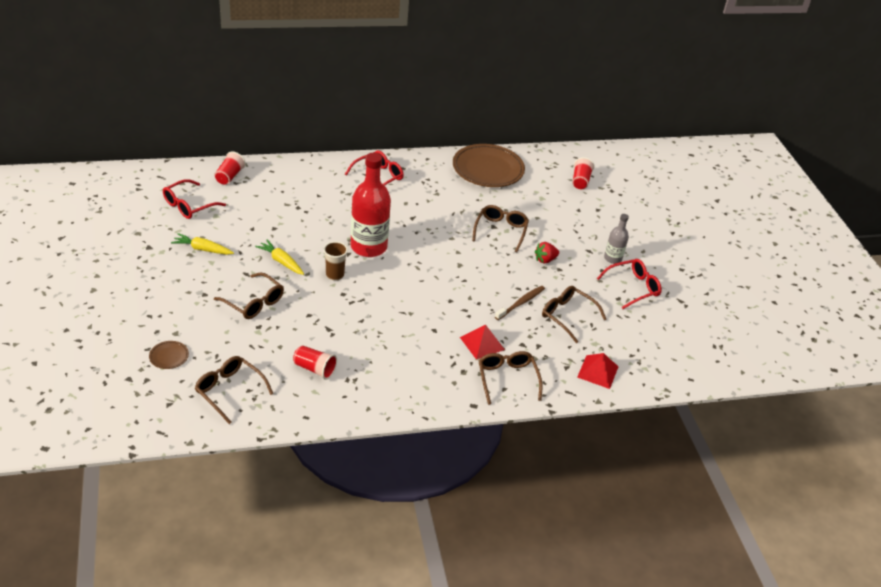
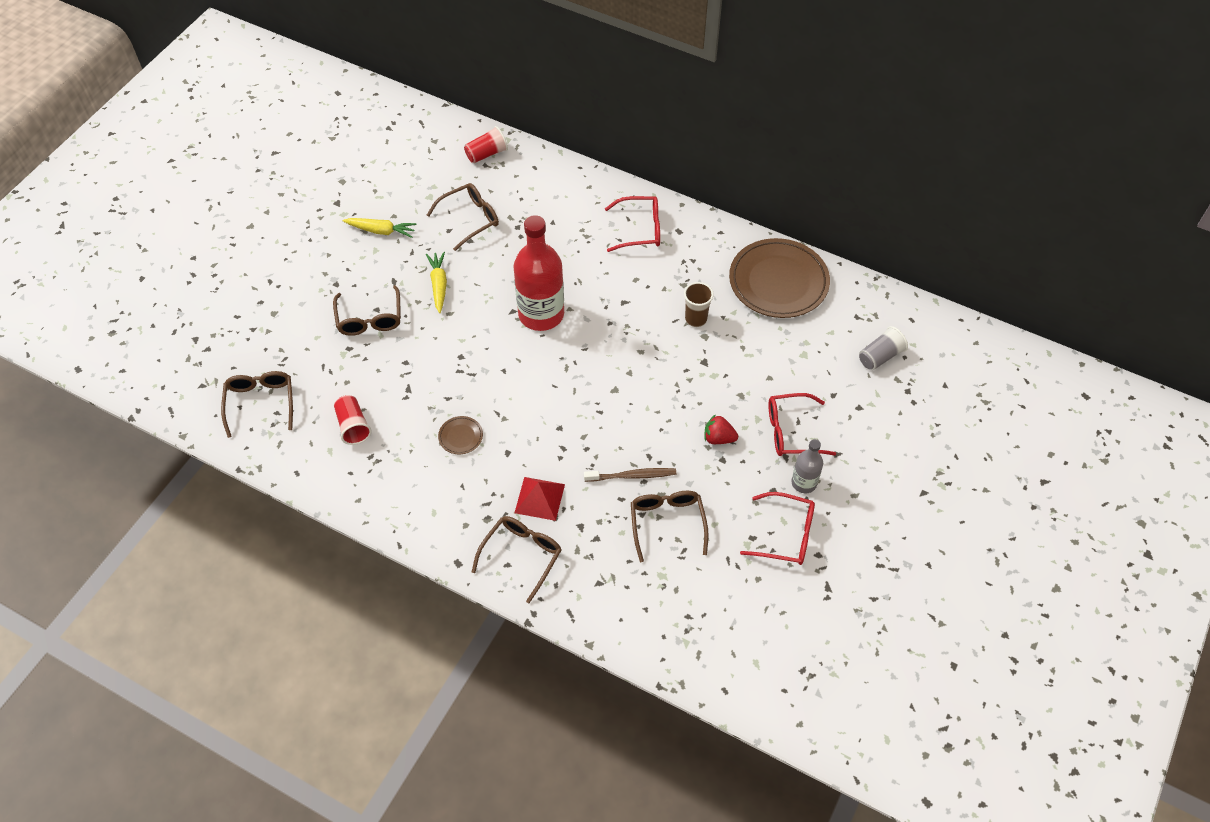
camera: 45 degrees right, 15 degrees up
brown plate [149,341,189,369] -> brown plate moved to [438,416,483,454]
red glasses [163,179,226,219] -> red glasses moved to [768,393,836,456]
yellow carrot [171,233,234,255] -> yellow carrot turned 135 degrees clockwise [343,218,417,238]
brown cup [323,241,348,280] -> brown cup moved to [684,282,714,327]
brown glasses [472,205,529,252] -> brown glasses moved to [427,183,499,251]
red cup [572,157,594,189] -> grey cup [859,326,908,370]
red pyramid [577,353,618,389] -> none

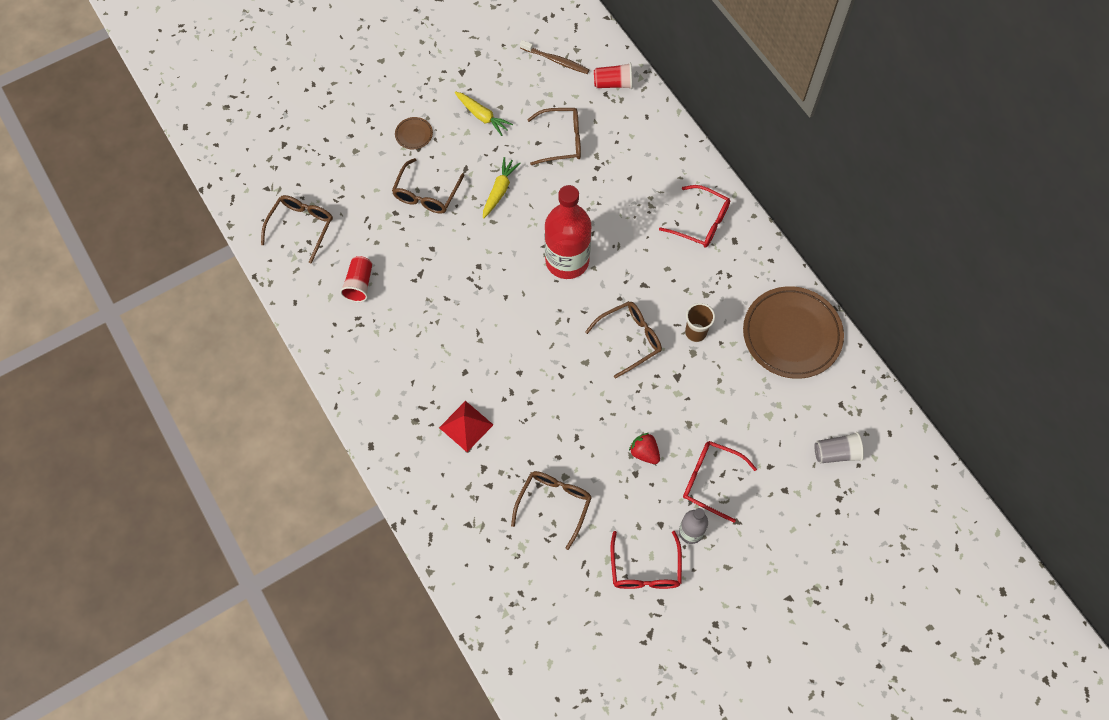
camera: 30 degrees right, 10 degrees up
brown plate [438,416,483,454] -> brown plate moved to [395,117,433,149]
brown glasses [472,516,562,603] -> brown glasses moved to [585,301,662,379]
brown toothbrush [584,468,676,482] -> brown toothbrush moved to [520,40,590,74]
red glasses [740,492,815,565] -> red glasses turned 45 degrees clockwise [610,531,682,589]

